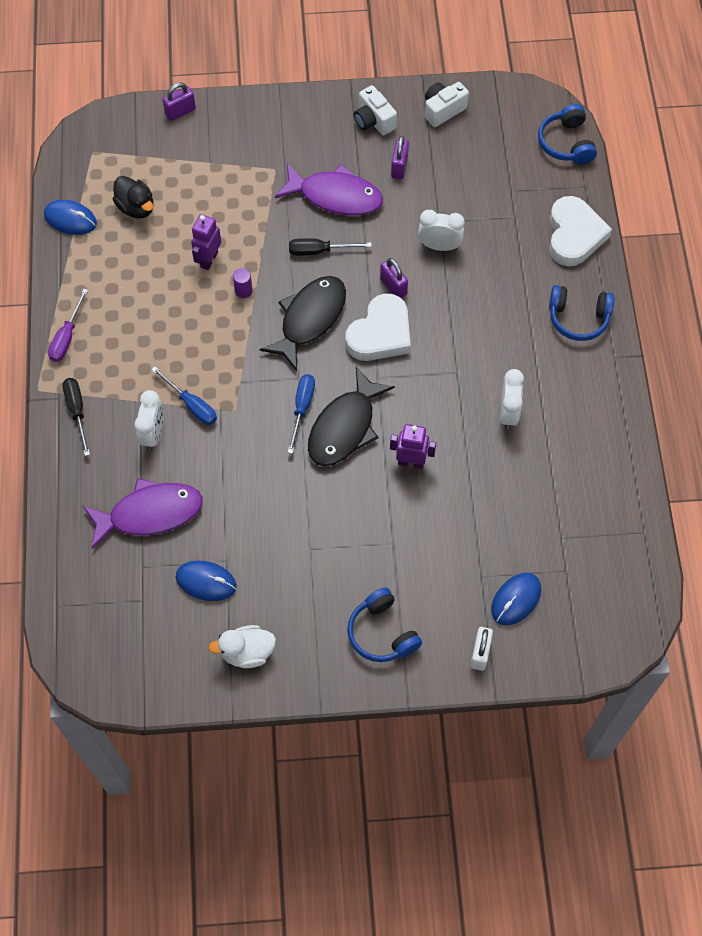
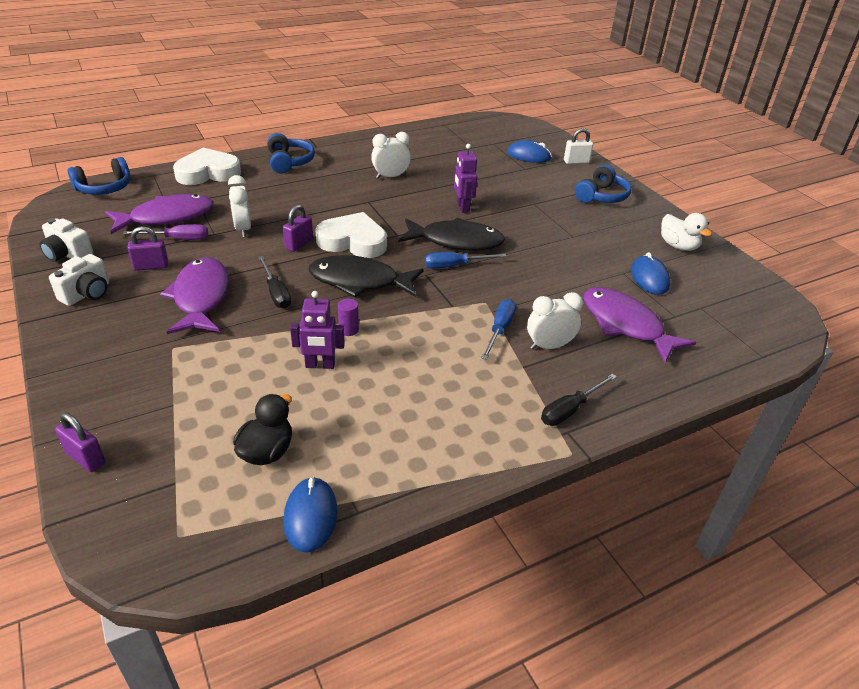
camera: 115 degrees left, 25 degrees down
purple screwdriver [48,289,88,362] -> purple screwdriver moved to [123,224,208,240]
none -> purple fish [105,194,214,234]

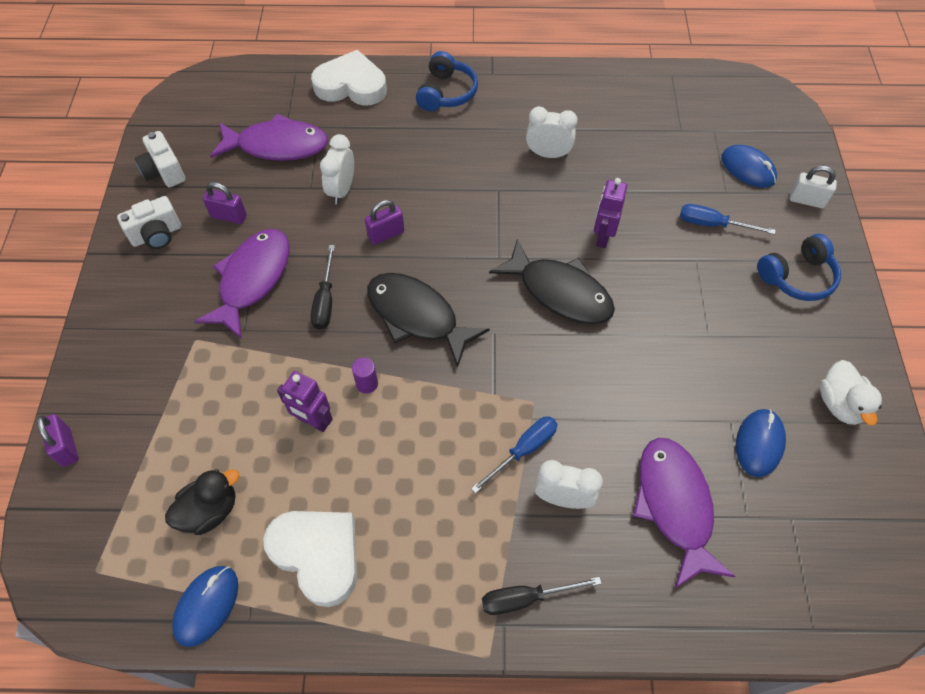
camera: 30 degrees right, 20 degrees up
blue headphones [68,157,130,195] -> none
purple screwdriver [123,224,208,240] -> none
white heart [315,212,387,258] -> white heart moved to [263,511,357,607]
blue screwdriver [425,252,507,269] -> blue screwdriver moved to [680,204,776,235]

